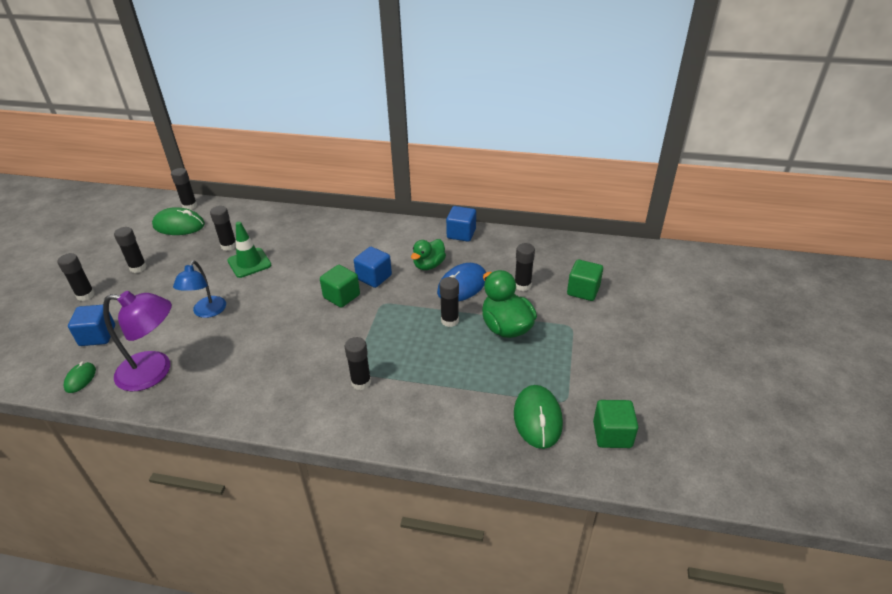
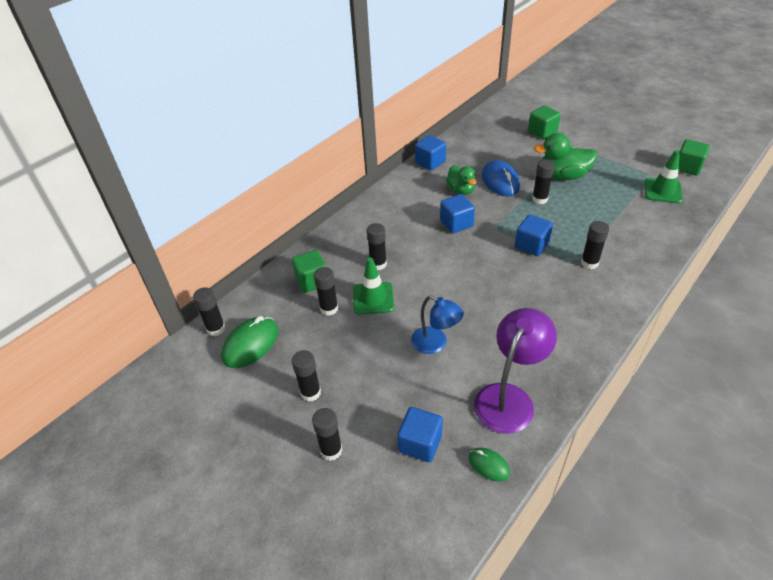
camera: 60 degrees left, 5 degrees up
green cube [320,265,360,308] -> green cube moved to [292,250,326,293]
green mouse [514,385,563,449] -> green traffic cone [645,150,683,203]
black glue stick [515,243,535,291] -> black glue stick moved to [367,223,387,270]
none -> blue cube [515,215,553,256]

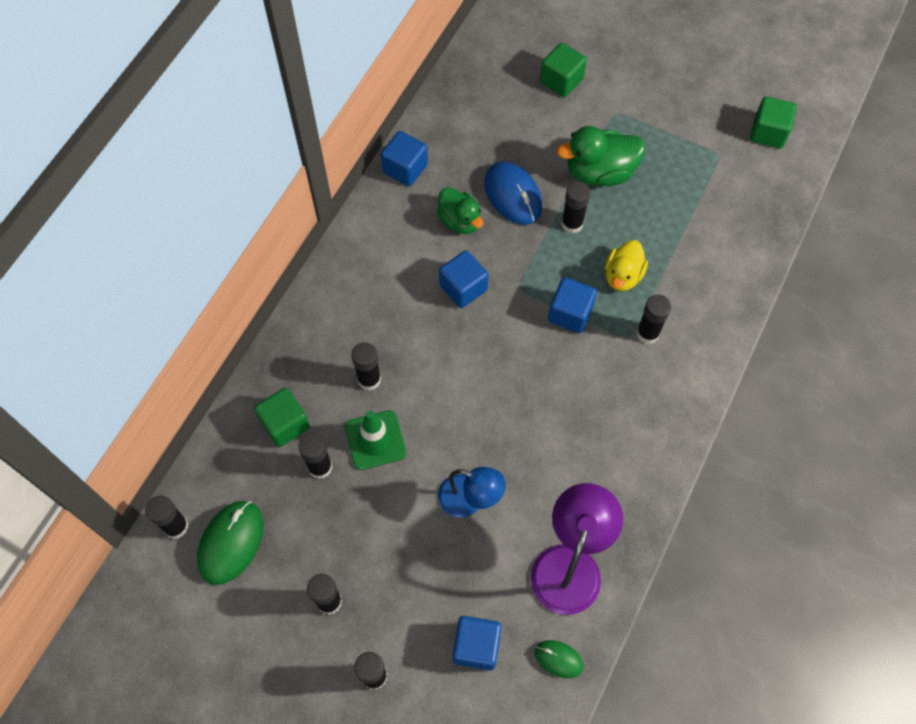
camera: 15 degrees left, 20 degrees up
green traffic cone [645,150,683,203] -> none
none -> yellow duck [605,240,648,291]

